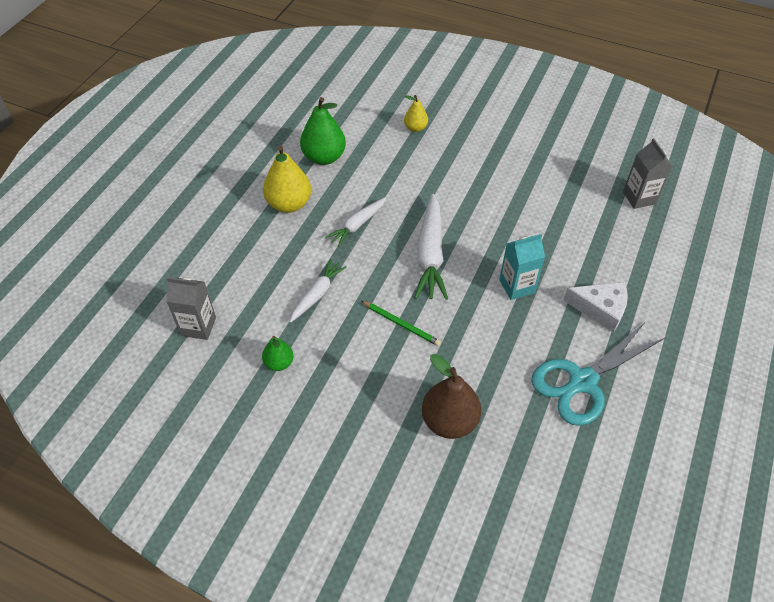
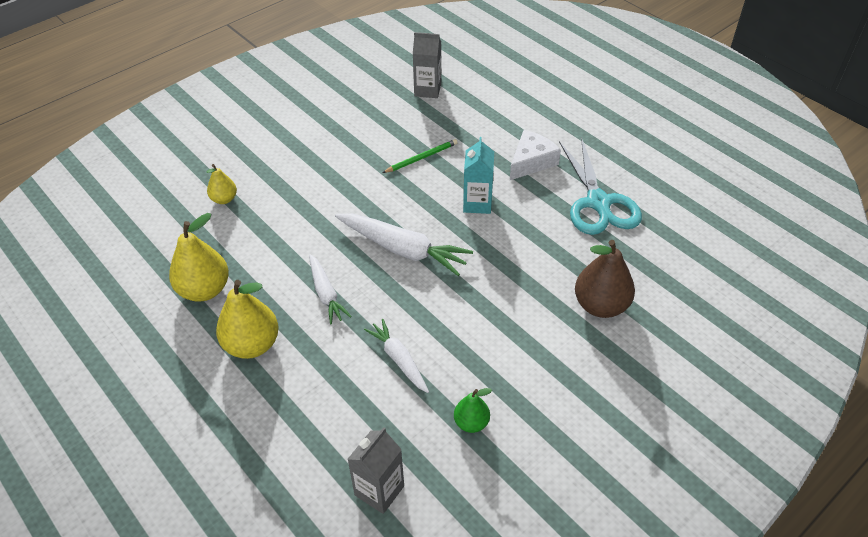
camera: 65 degrees left, 5 degrees down
green pear [300,97,346,165] -> yellow pear [169,213,229,302]
green pencil [361,301,441,346] -> green pencil moved to [383,139,458,173]

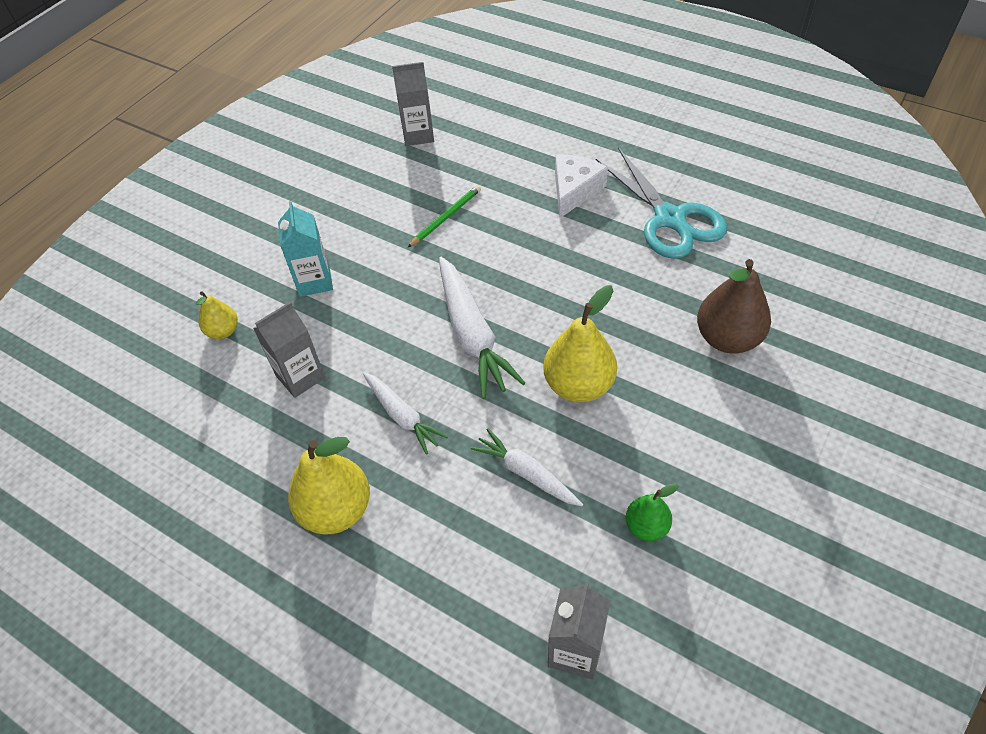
camera: 15 degrees left, 5 degrees up
yellow pear [169,213,229,302] -> yellow pear moved to [543,285,617,402]
white carrot [335,213,473,276] -> white carrot turned 60 degrees clockwise [439,257,525,399]
turquoise carton [463,137,494,214] -> turquoise carton moved to [278,201,333,297]
none -> grey carton [253,302,326,398]

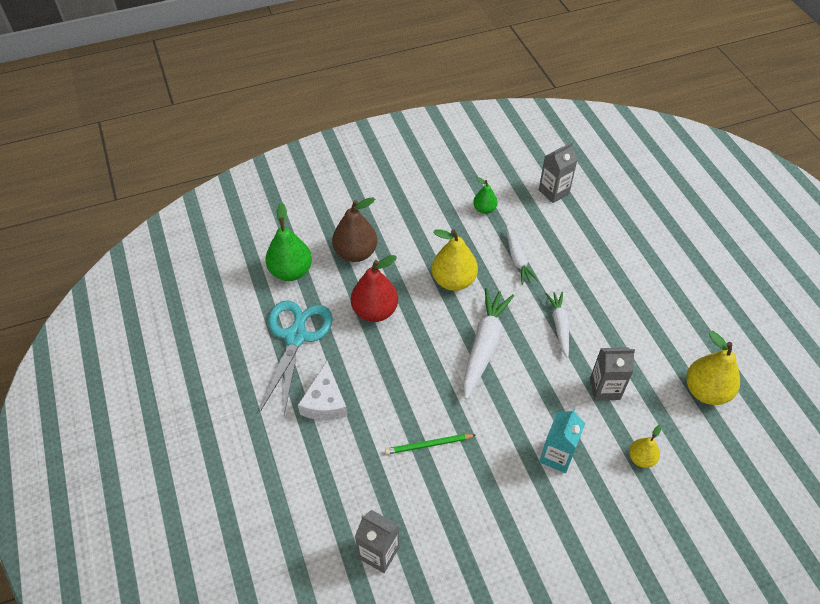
camera: 145 degrees left, 0 degrees up
yellow pear [288,437,370,535] -> yellow pear moved to [686,331,740,405]
white cheese [555,154,608,218] -> white cheese turned 60 degrees counterclockwise [298,361,347,420]
none -> green pear [265,202,312,281]
none -> red pear [351,255,398,322]

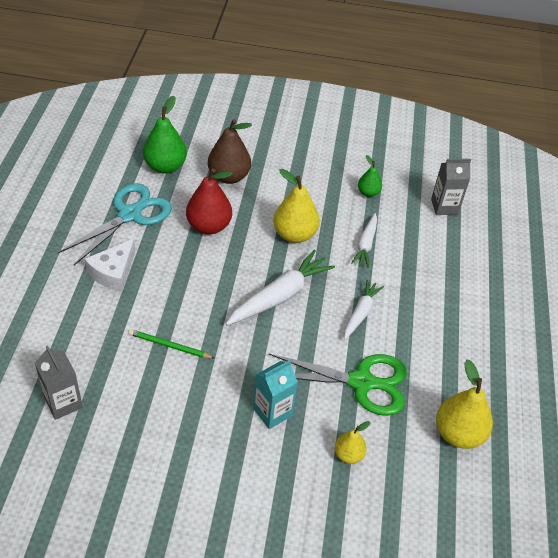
camera: 25 degrees right, 5 degrees down
grey carton [590,347,635,401] -> green scissors [269,354,407,416]

